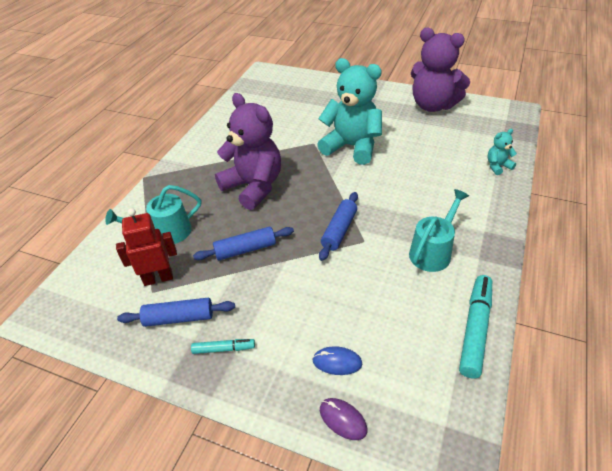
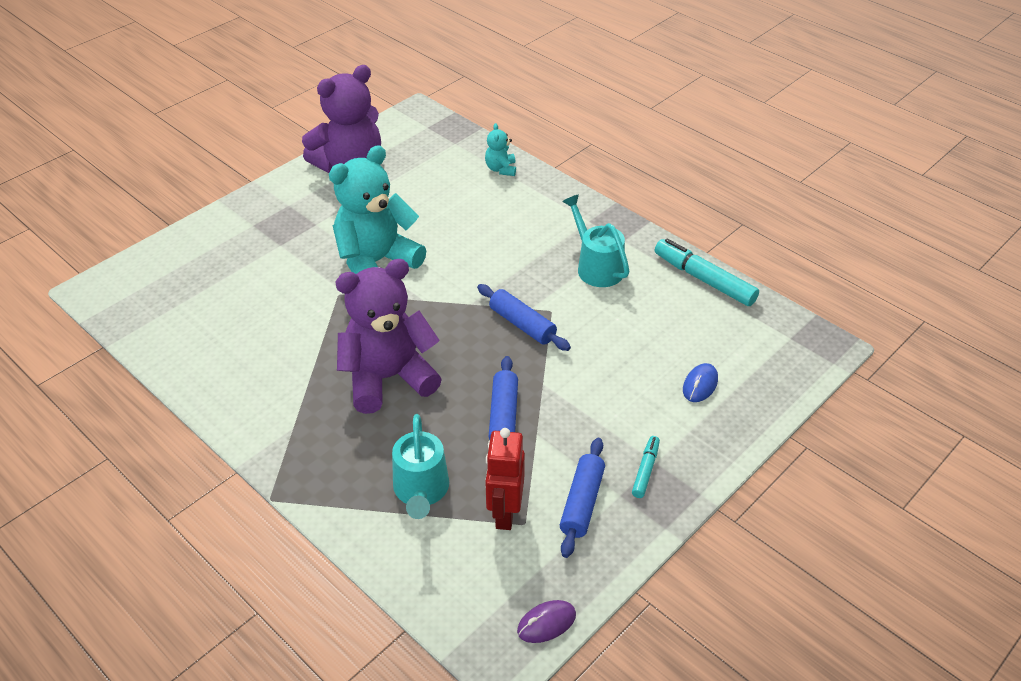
camera: 70 degrees left, 0 degrees up
purple mouse [320,398,367,440] -> purple mouse moved to [517,600,576,643]

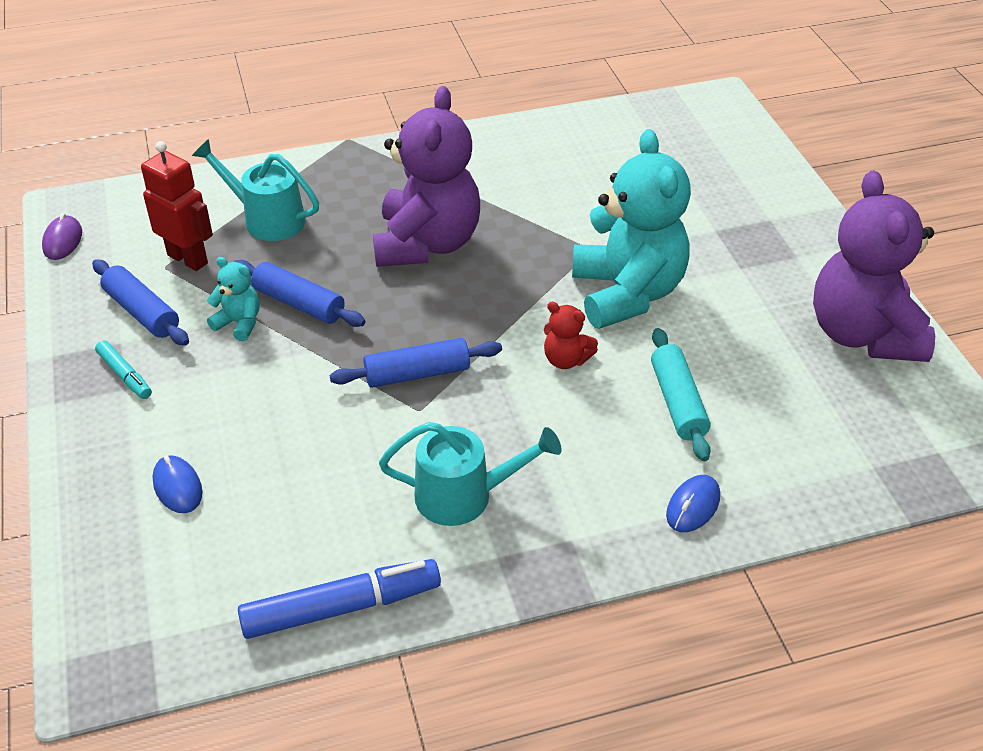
camera: 120 degrees right, 0 degrees up
turquoise teddy bear [485,123,516,176] -> turquoise teddy bear moved to [207,257,260,341]
turquoise marker [655,239,759,306] -> blue marker [238,559,441,639]
none -> red teddy bear [544,302,598,369]
none -> turquoise rolling pin [651,328,711,461]
none -> blue mouse [666,475,720,532]

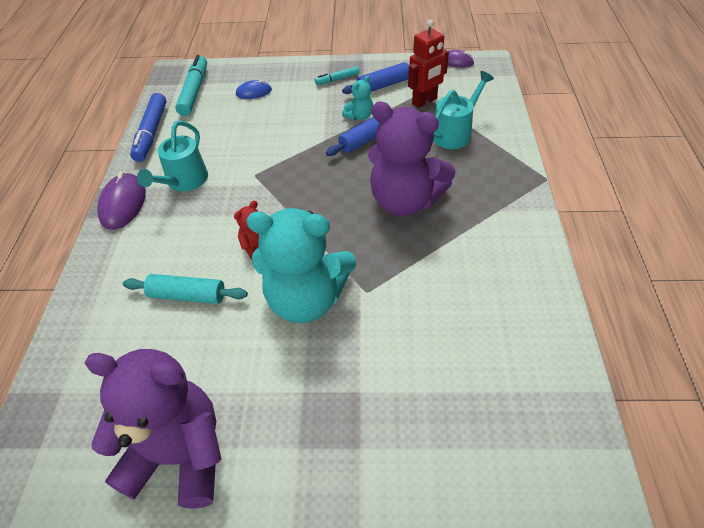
camera: 110 degrees right, 5 degrees up
blue rolling pin [329,338,502,388] -> none
blue mouse [666,475,720,532] -> none
none -> purple mouse [97,171,146,230]
none -> turquoise marker [175,55,207,116]

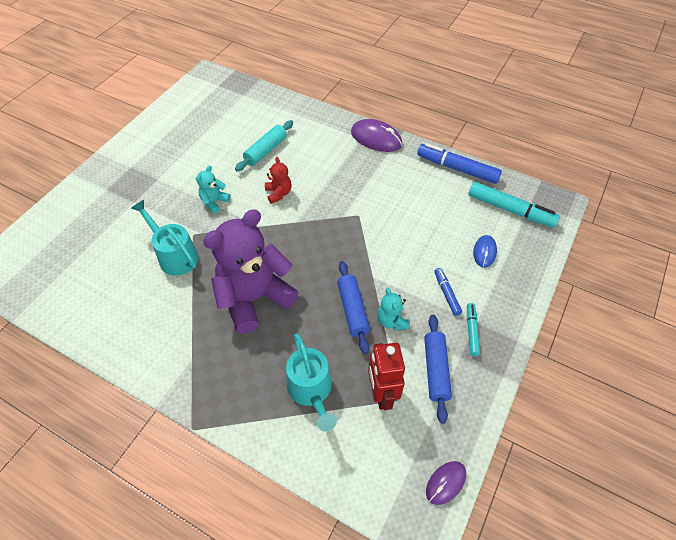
camera: 115 degrees right, 5 degrees up
purple teddy bear [85,349,221,509] -> none
turquoise watering can [137,121,208,192] -> turquoise watering can moved to [131,200,199,276]
turquoise teddy bear [246,208,356,323] -> turquoise teddy bear [196,166,231,214], size x0.43
none -> blue marker [434,268,462,316]

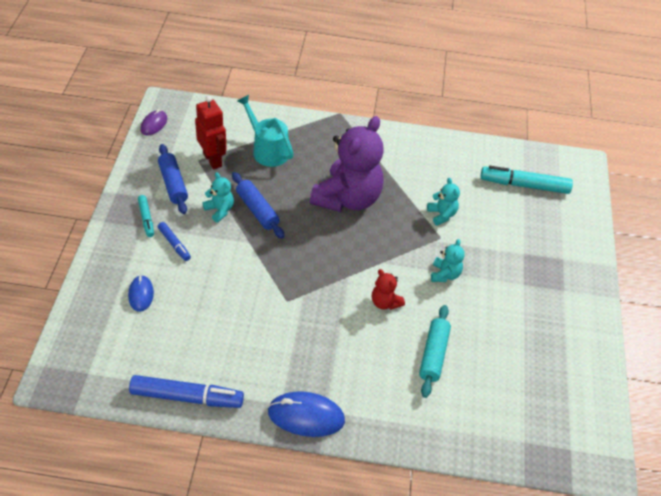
camera: 155 degrees right, 5 degrees down
turquoise watering can [131,200,199,276] -> turquoise teddy bear [427,178,460,226]
purple mouse [351,119,402,152] -> blue mouse [268,391,345,437]
turquoise marker [468,182,560,228] -> turquoise marker moved to [481,166,573,194]

